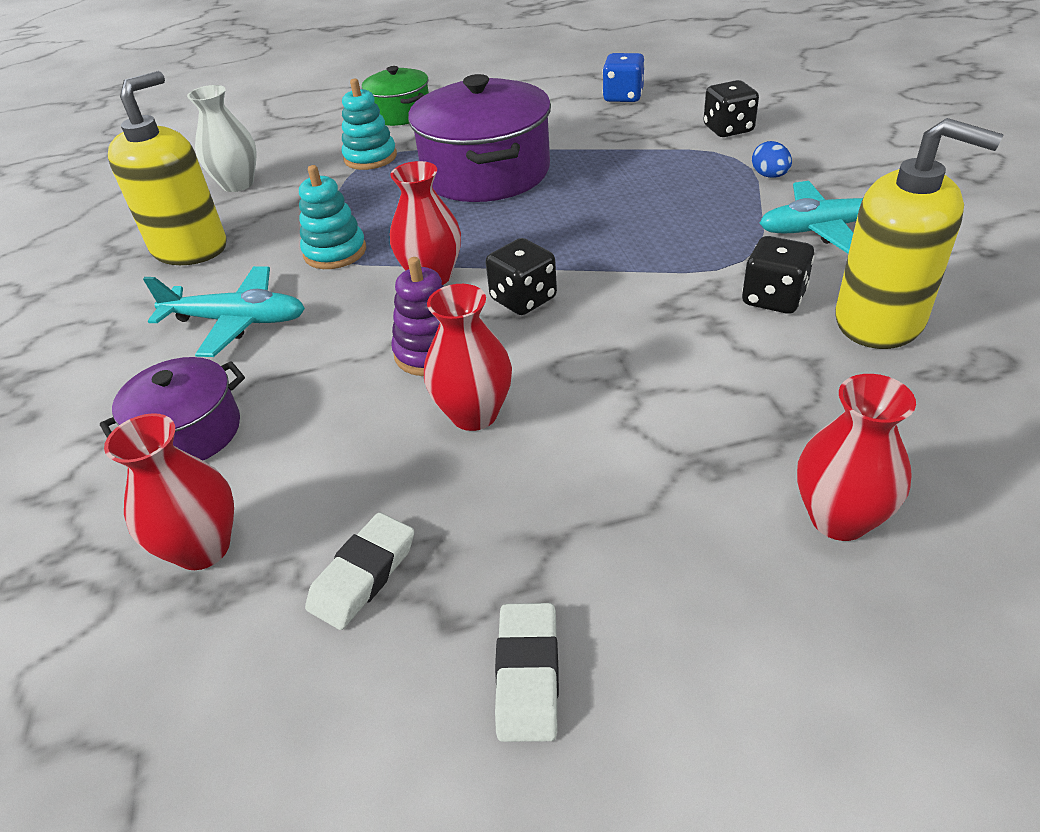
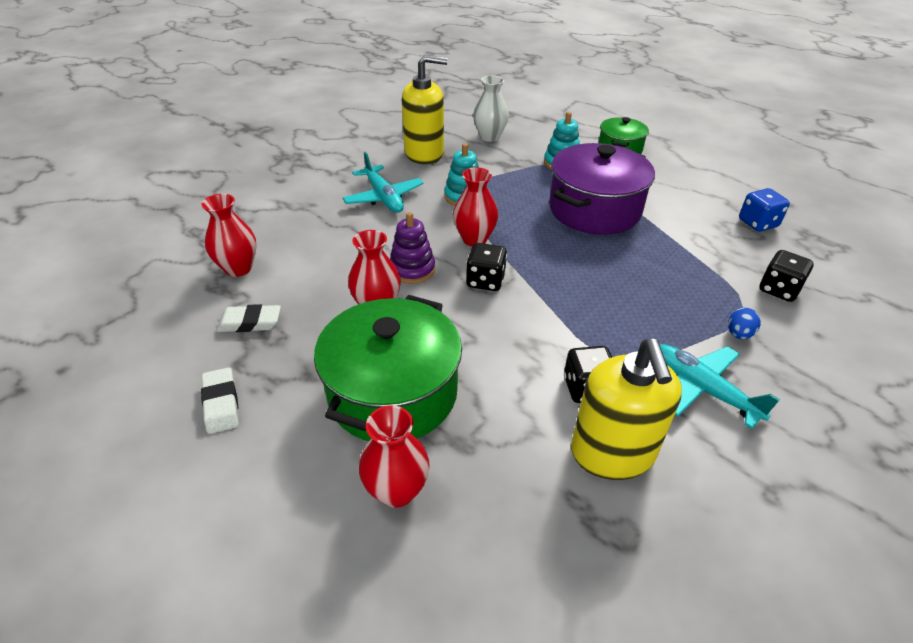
camera: 50 degrees right, 0 degrees up
purple pot [100,357,245,460] -> none
white eraser [495,603,559,742] -> white eraser turned 75 degrees counterclockwise [201,367,239,434]
none -> green pot [314,295,462,441]

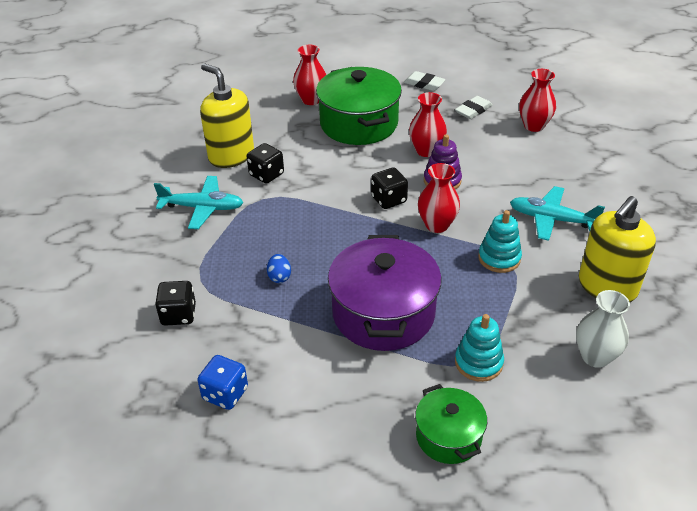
camera: 140 degrees right, 0 degrees up
blue egg [728,308,761,339] -> blue egg moved to [267,254,291,283]

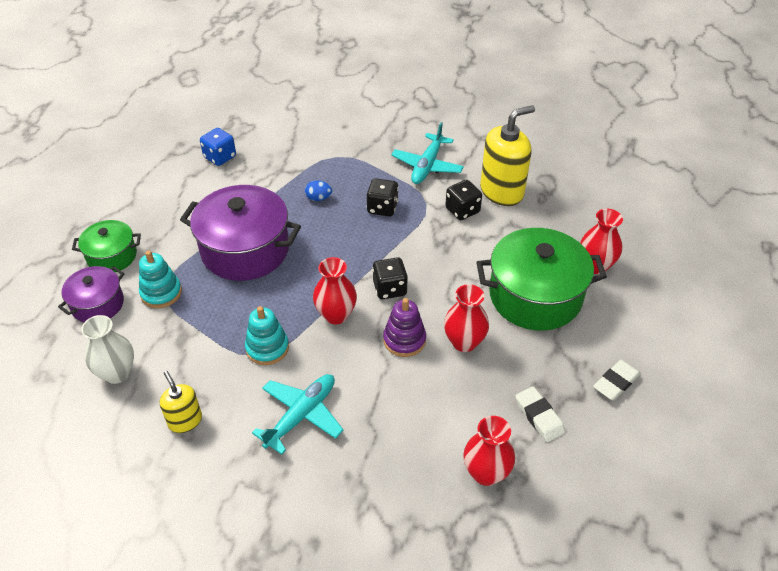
camera: 105 degrees right, 5 degrees up
black dice [155,281,196,326] -> black dice moved to [367,178,399,216]
yellow soap dispenser [579,196,656,302] -> yellow soap dispenser [160,371,202,433], size x0.54
none -> purple pot [58,266,125,322]

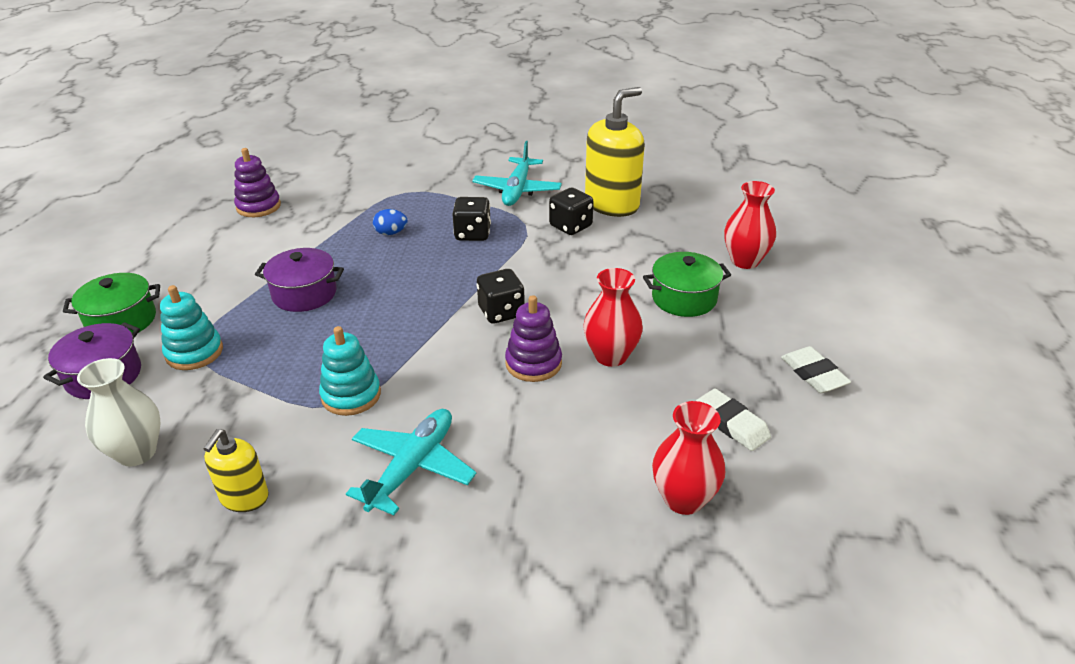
camera: 10 degrees left, 10 degrees down
yellow soap dispenser [160,371,202,433] -> yellow soap dispenser turned 120 degrees counterclockwise [203,429,269,512]
purple pot [180,185,301,281] -> purple pot [255,248,344,312], size x0.56
blue dice [200,128,236,166] -> purple stacking toy [234,148,281,217]
red vase [313,257,357,324] -> none
green pot [476,228,607,331] -> green pot [643,252,731,317], size x0.56
white eraser [593,360,641,401] -> white eraser turned 60 degrees counterclockwise [781,346,851,393]

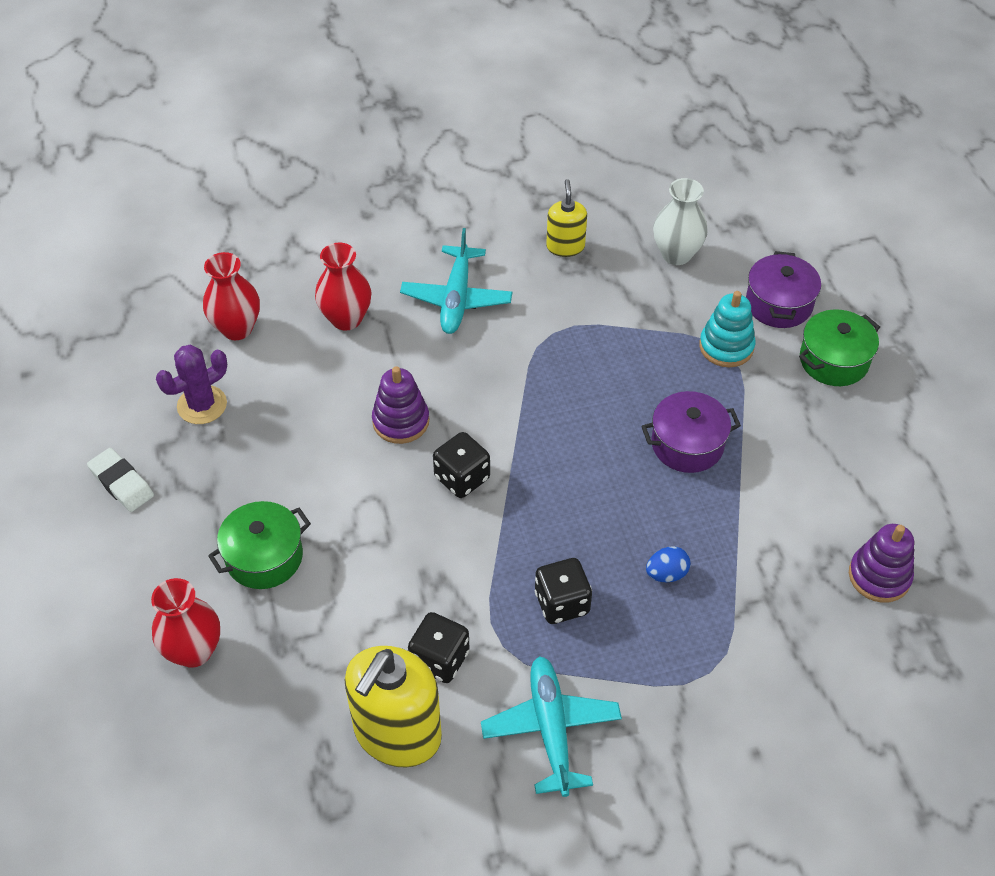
camera: 160 degrees right, 15 degrees up
turquoise stacking toy [319,326,381,416] -> none
red vase [583,268,643,367] -> red vase moved to [315,243,371,331]
white eraser [696,389,771,451] -> purple cactus [156,345,227,424]

